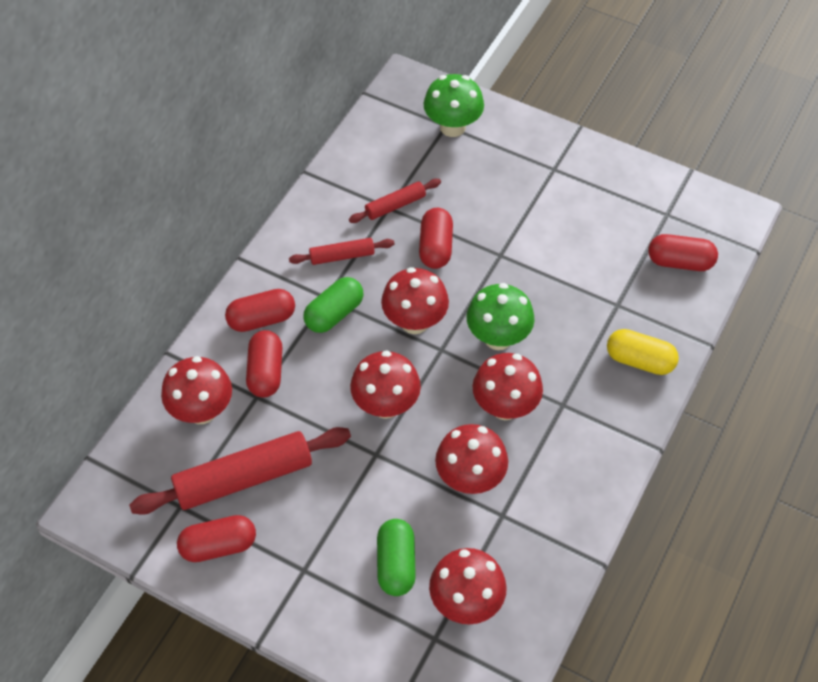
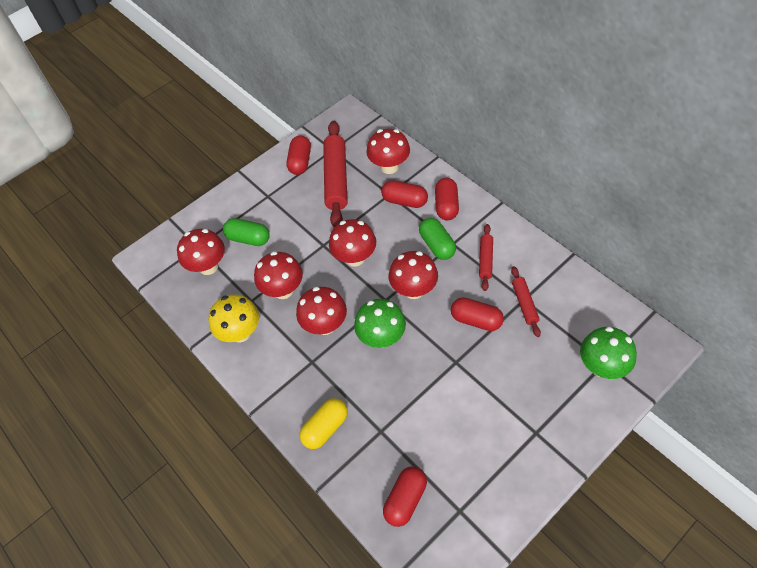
camera: 115 degrees right, 0 degrees up
none -> yellow mushroom [208,294,259,342]

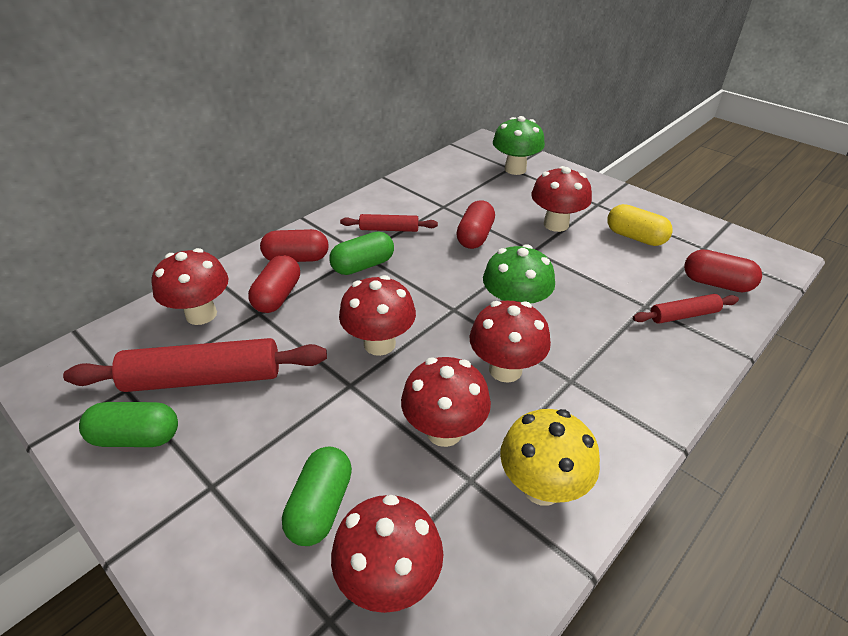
camera: 100 degrees left, 15 degrees down
red capsule [287,135,311,175] -> green capsule [79,402,178,447]
yellow capsule [300,398,348,449] -> yellow capsule moved to [607,204,673,246]
red mushroom [389,251,438,299] -> red mushroom moved to [531,166,592,232]
red rolling pin [511,266,541,337] -> red rolling pin moved to [633,294,739,324]

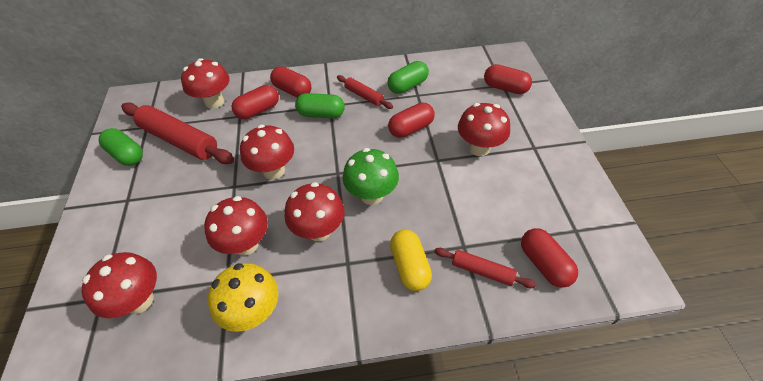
camera: 40 degrees right, 10 degrees up
green capsule [282,446,352,546] -> green capsule moved to [388,61,429,94]
green mushroom [493,116,545,175] -> red capsule [484,64,532,94]
yellow capsule [607,204,673,246] -> yellow capsule moved to [390,229,432,291]

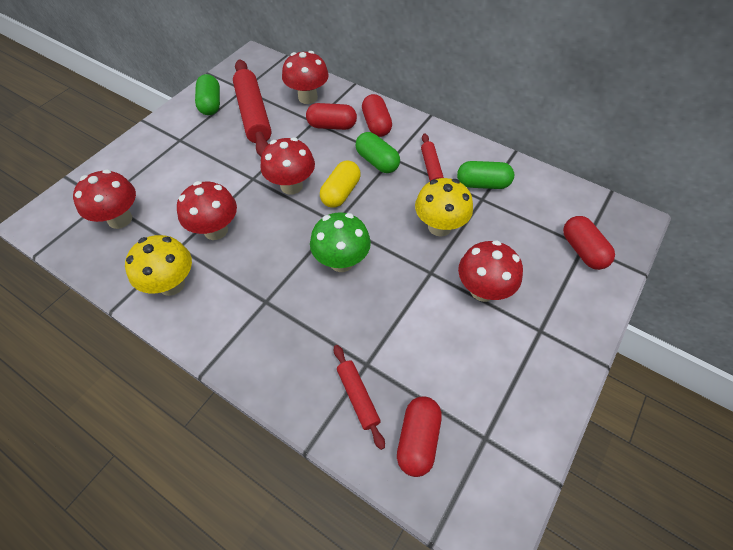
camera: 40 degrees right, 5 degrees up
red mushroom [285,182,345,241] -> none
red capsule [388,102,435,138] -> yellow mushroom [415,178,473,237]
yellow capsule [390,229,432,291] -> yellow capsule moved to [320,160,361,208]

